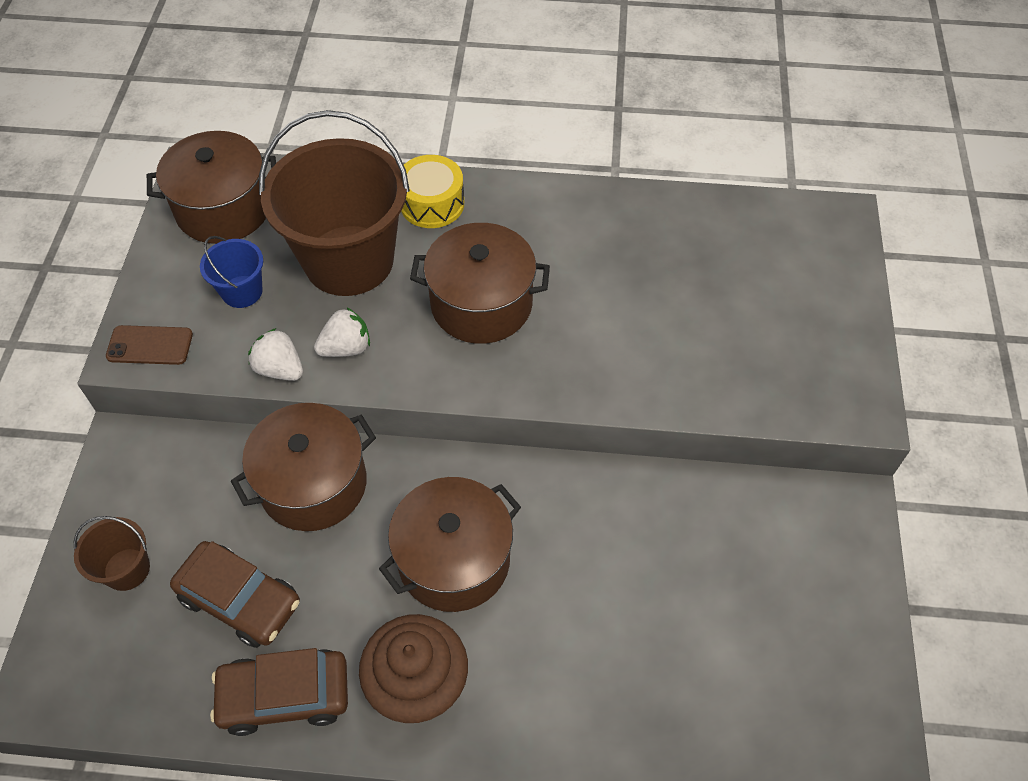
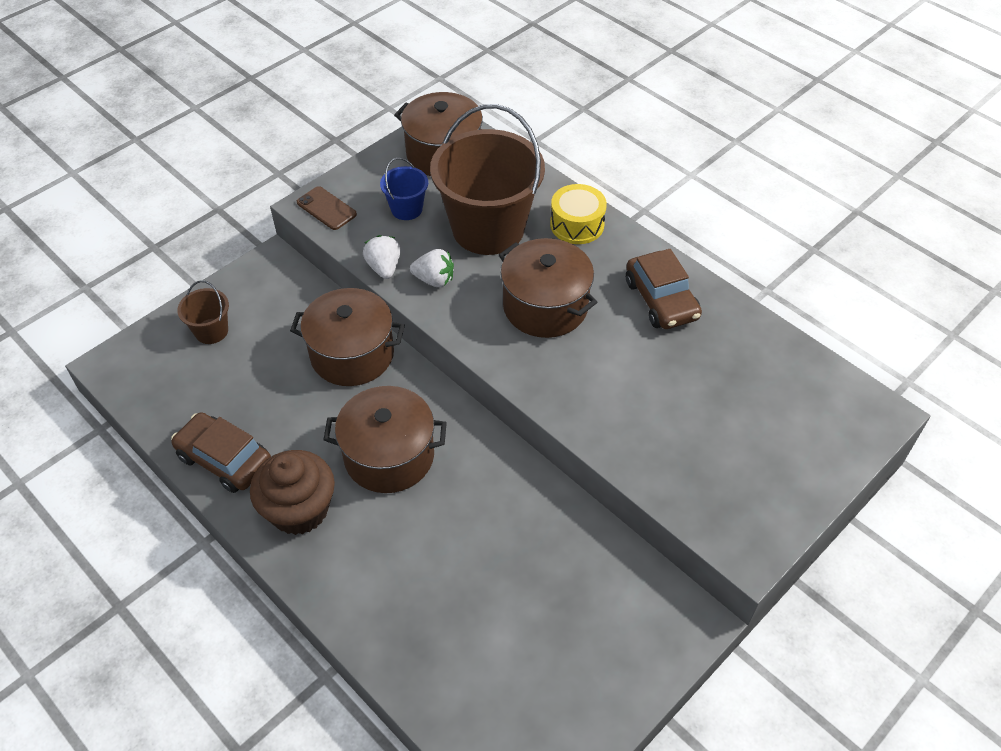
camera: 40 degrees right, 5 degrees down
brown car [170,541,300,648] -> brown car moved to [626,249,702,329]

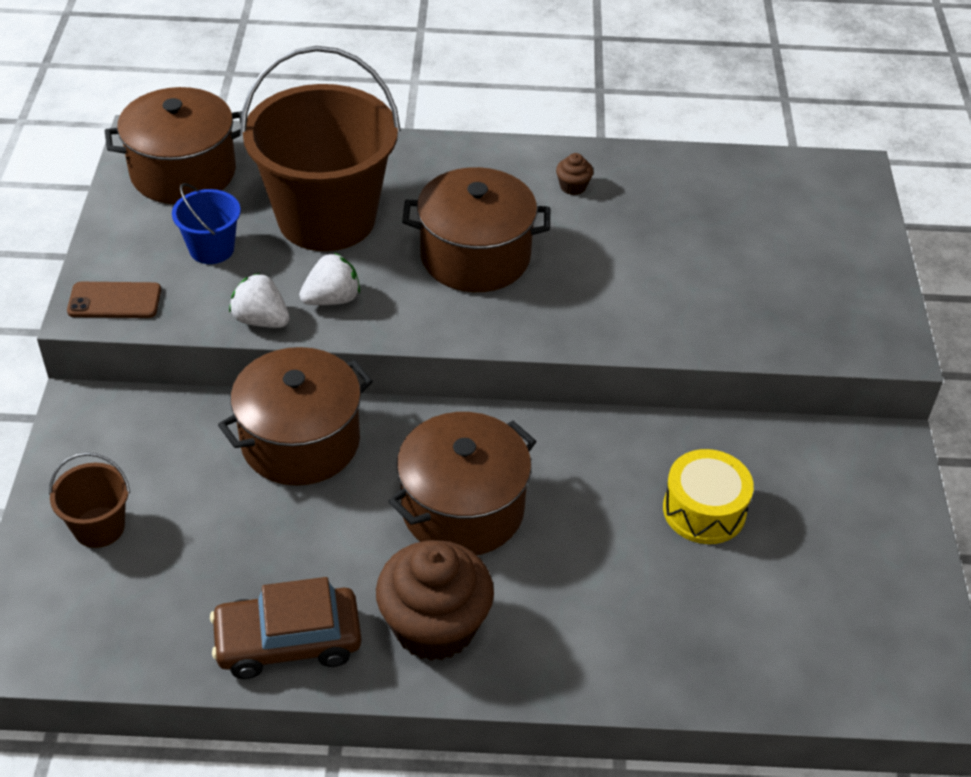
camera: 45 degrees left, 5 degrees down
yellow drum [550,184,607,244] -> yellow drum moved to [663,449,754,544]
brown car [626,249,702,329] -> brown cupcake [556,153,593,195]

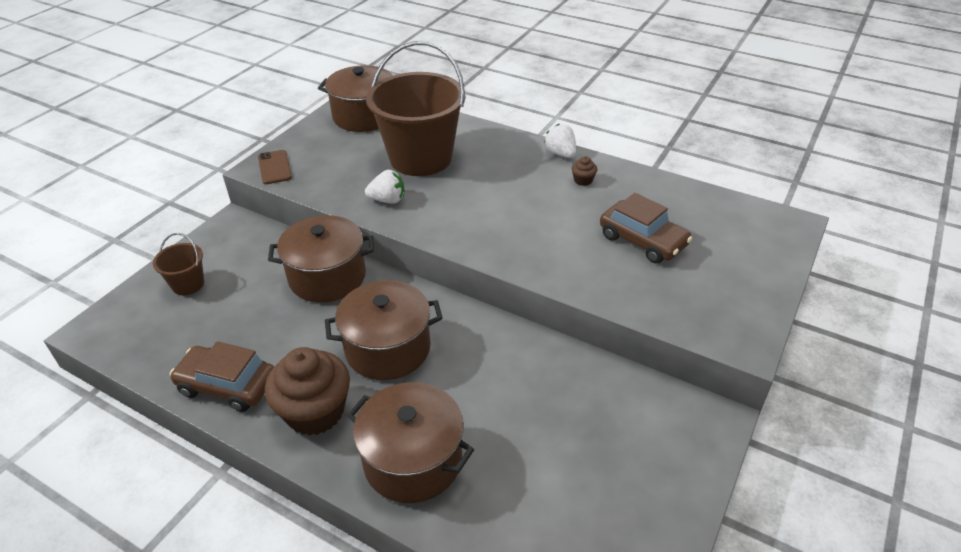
camera: 30 degrees right, 5 degrees down
brown phone [67,282,161,318] -> brown phone turned 45 degrees clockwise [258,150,292,184]
blue bucket [172,183,241,264] -> none
white strawberry [229,273,289,328] -> white strawberry moved to [544,124,576,158]
brown pot [402,167,550,292] -> brown pot moved to [347,382,474,503]
yellow drum [663,449,754,544] -> none
none -> brown car [600,193,692,263]

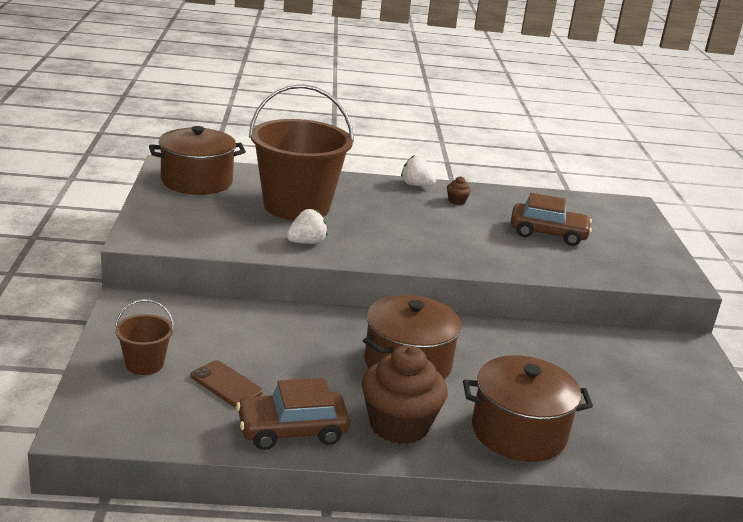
camera: 35 degrees left, 15 degrees down
brown phone [258,150,292,184] -> brown phone moved to [191,360,263,407]
brown pot [268,215,374,303] -> none

